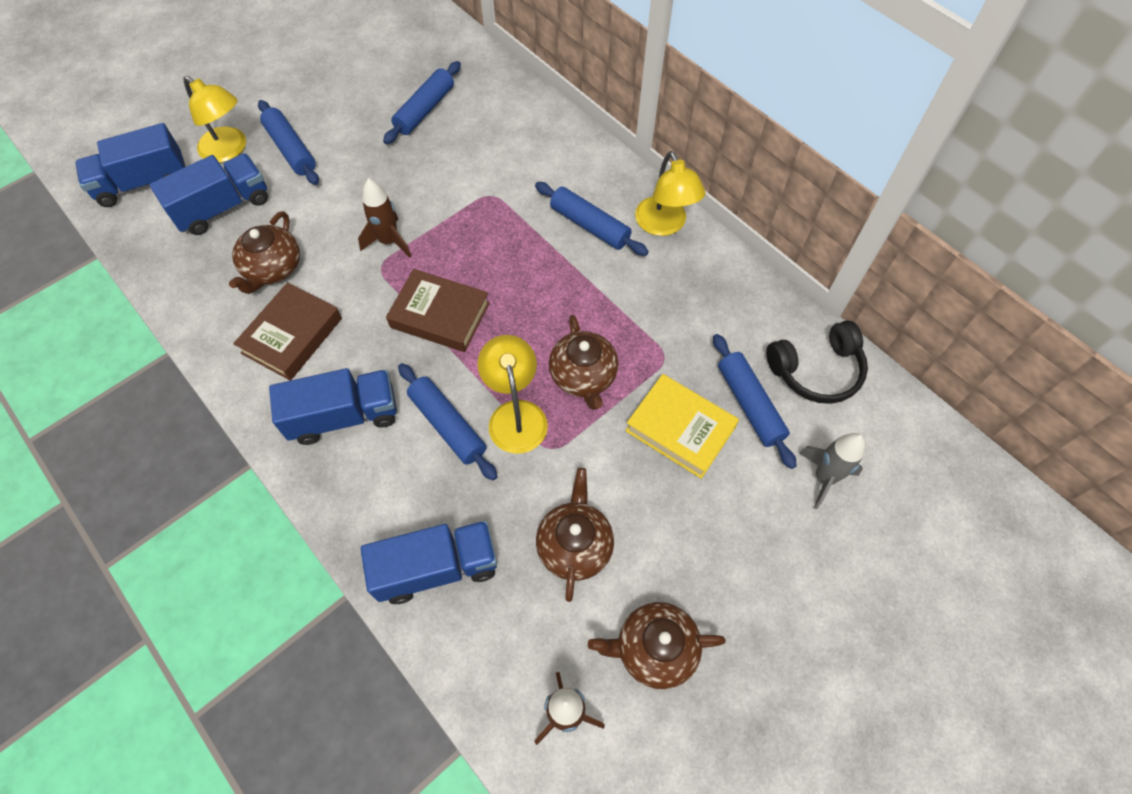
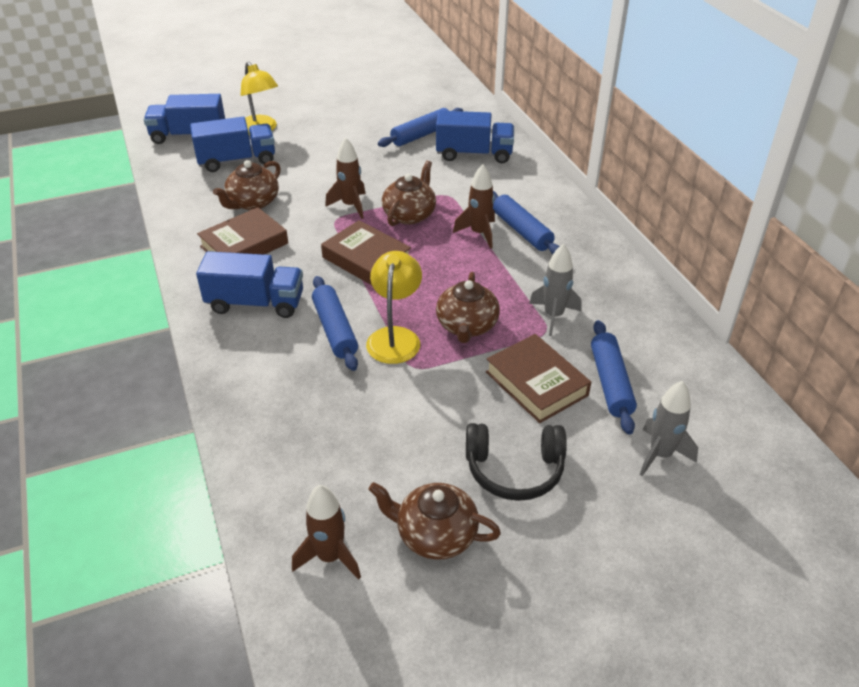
camera: 20 degrees right, 20 degrees down
blue rolling pin [258,100,319,185] -> none
blue truck [361,521,497,604] -> blue truck moved to [436,111,514,163]
brown teapot [536,468,614,602] -> brown teapot moved to [382,160,436,226]
yellow book [625,374,739,479] -> brown book [486,334,591,423]
yellow lamp [635,151,706,236] -> none
black headphones [766,320,868,404] -> black headphones moved to [466,423,567,501]
none -> brown rocket [453,164,495,249]
none -> grey rocket [529,244,581,336]

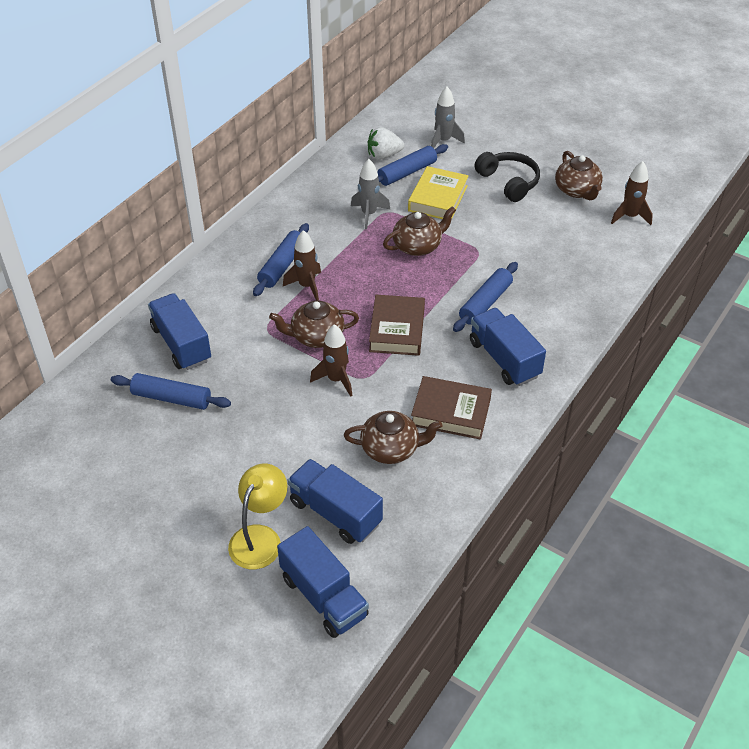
camera: 125 degrees left, 5 degrees up
yellow lamp [366,251,422,364] -> none
brown book [486,334,591,423] -> yellow book [408,166,469,219]
none -> white strawberry [368,127,404,160]

